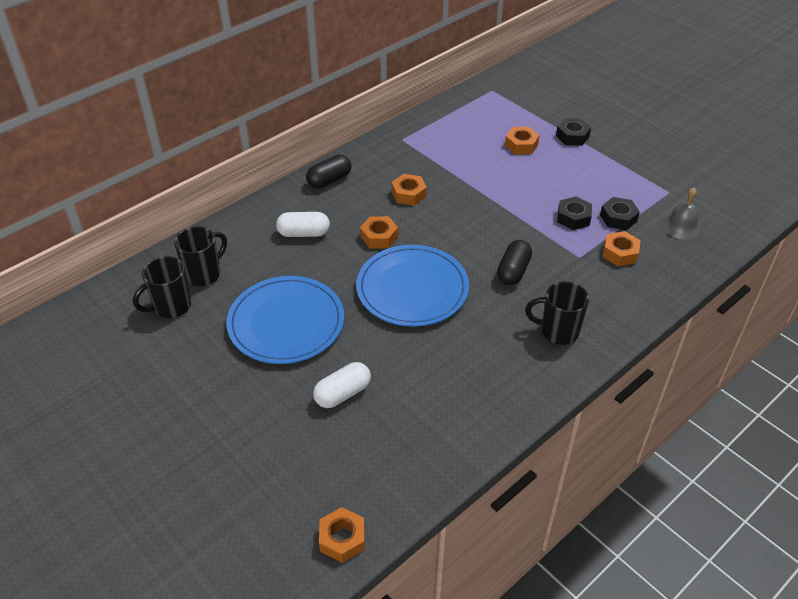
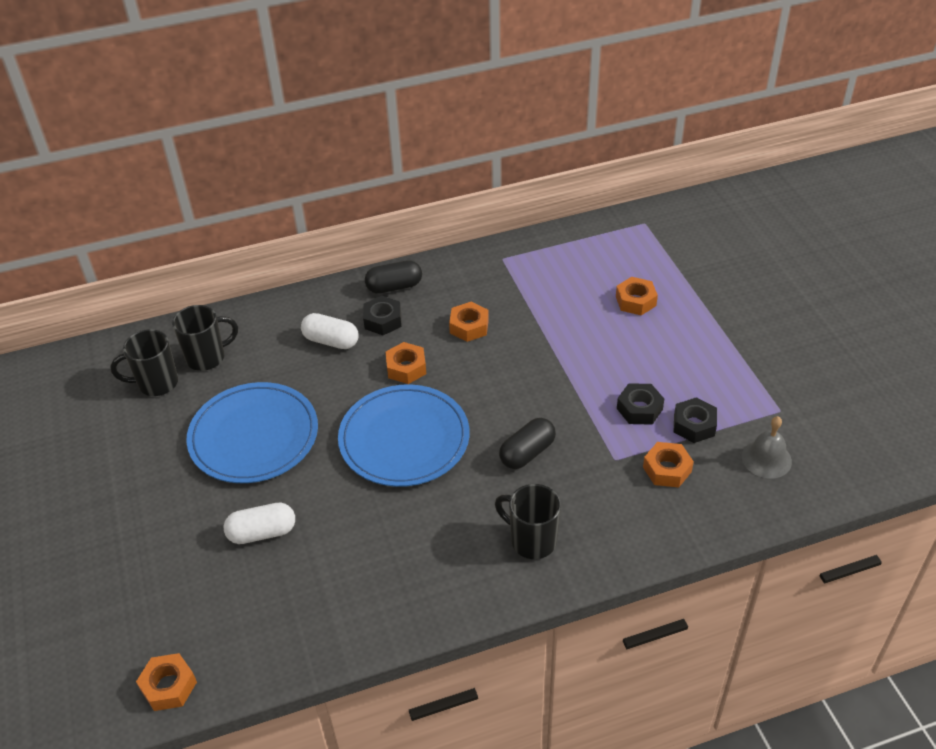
camera: 25 degrees right, 0 degrees up
black nut [556,118,591,146] -> black nut moved to [363,296,401,335]

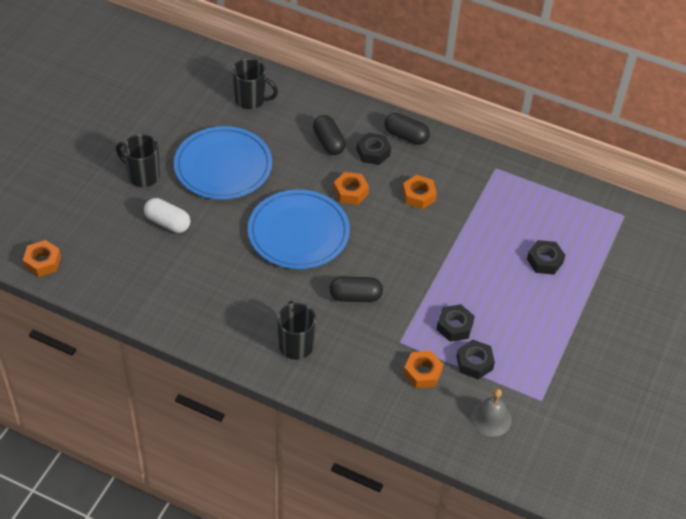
camera: 40 degrees right, 5 degrees up
black mug [110,329,178,396] -> black mug moved to [116,134,160,187]
white capsule [301,313,359,349] -> black capsule [313,115,346,155]
orange nut [616,277,658,315] -> black nut [527,240,565,275]

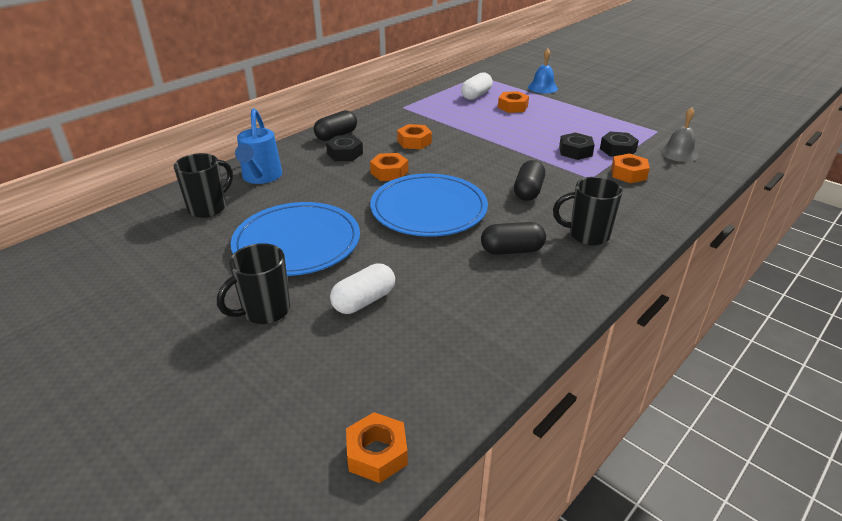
camera: 70 degrees left, 15 degrees down
black capsule [313,115,346,155] -> black capsule moved to [481,222,546,255]
black nut [527,240,565,275] -> orange nut [498,91,529,113]
none -> blue watering can [235,108,282,184]
none -> white capsule [461,72,493,100]
none -> blue bell [528,48,558,94]

